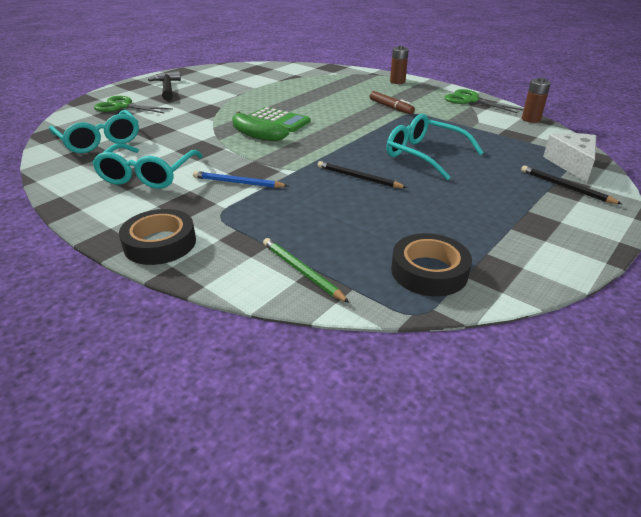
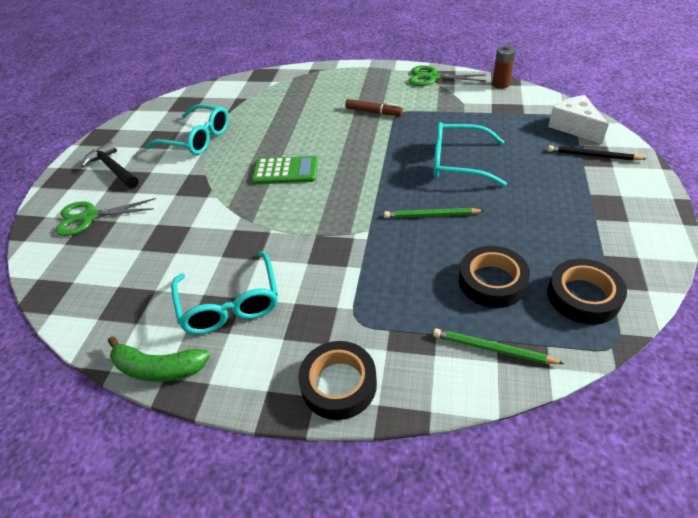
camera: 25 degrees left, 10 degrees up
turquoise glasses [49,110,139,153] -> turquoise glasses moved to [146,104,229,155]
blue pencil [193,171,288,188] -> none
green banana [232,112,289,141] -> green banana moved to [108,336,210,382]
black pencil [318,161,407,188] -> green pencil [384,208,485,218]
brown battery [390,45,409,84] -> none
none -> black tape [459,246,530,308]

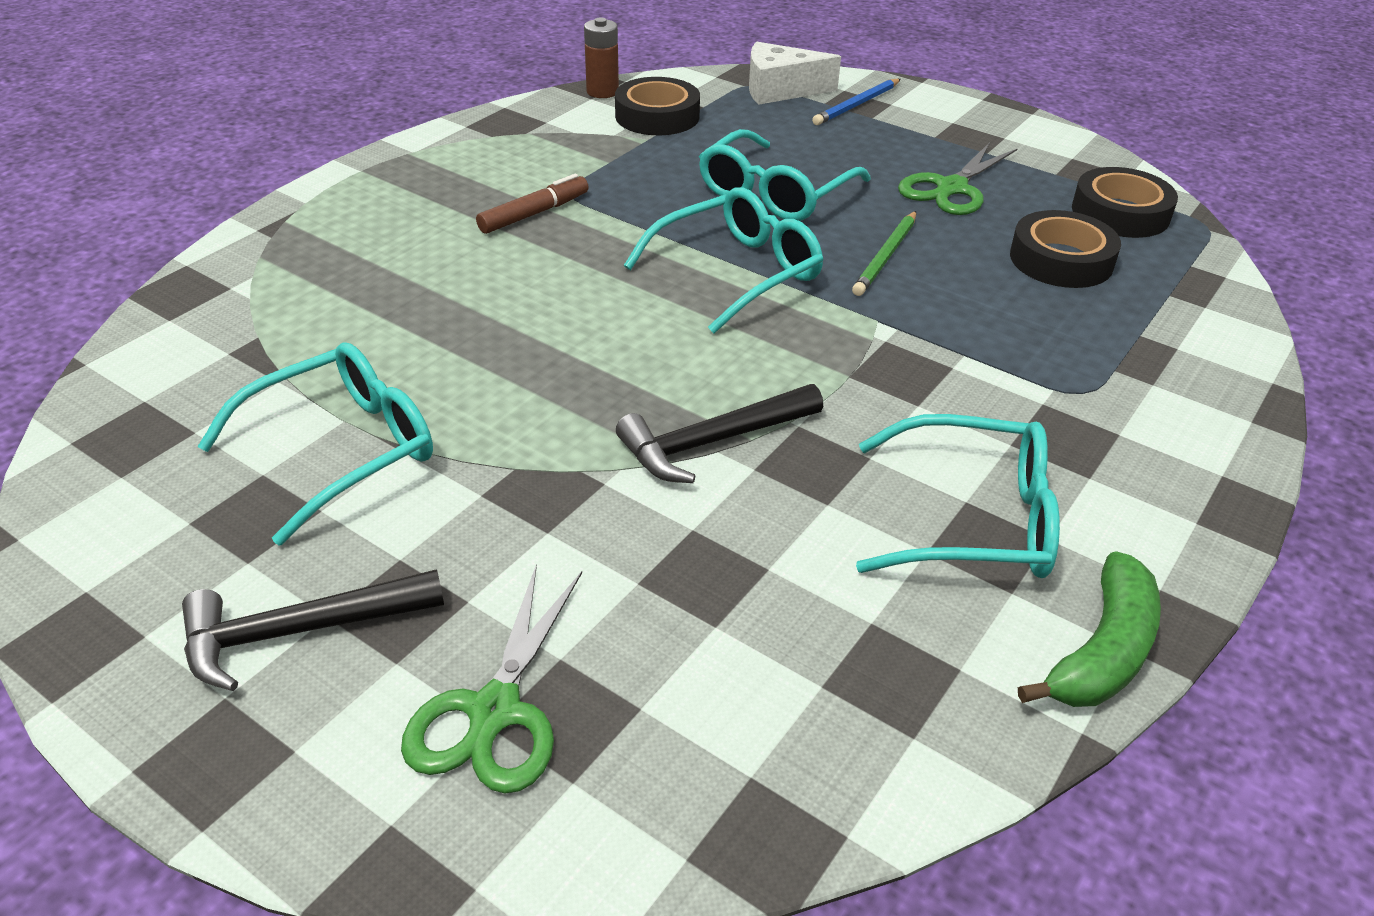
camera: 70 degrees left, 5 degrees down
green calculator [252,156,318,184] -> none
black tape [298,341,377,420] -> black tape moved to [615,77,700,135]
green scissors [409,65,486,86] -> green scissors moved to [898,142,1018,215]
green pencil [433,328,564,364] -> none
black pencil [548,145,646,161] -> blue pencil [812,79,901,125]
none -> black hammer [616,384,823,483]
none -> turquoise glasses [624,187,824,333]

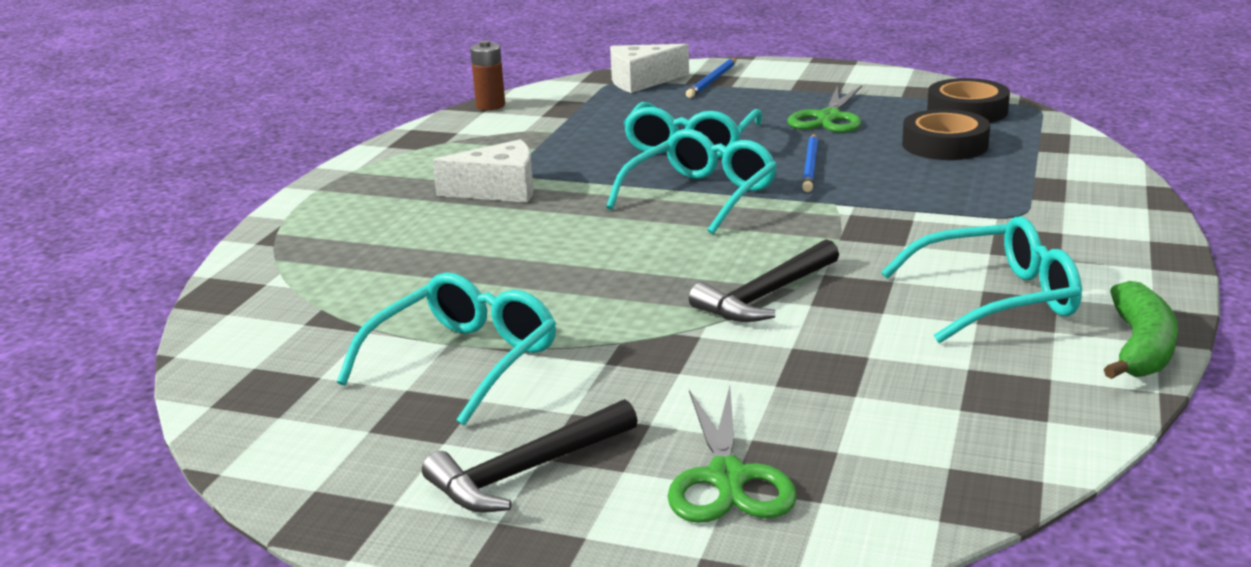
camera: 15 degrees left, 15 degrees down
brown marker [476,174,589,234] -> white cheese [432,139,534,203]
black tape [615,77,700,135] -> none
green pencil [852,211,916,296] -> blue pencil [802,134,818,192]

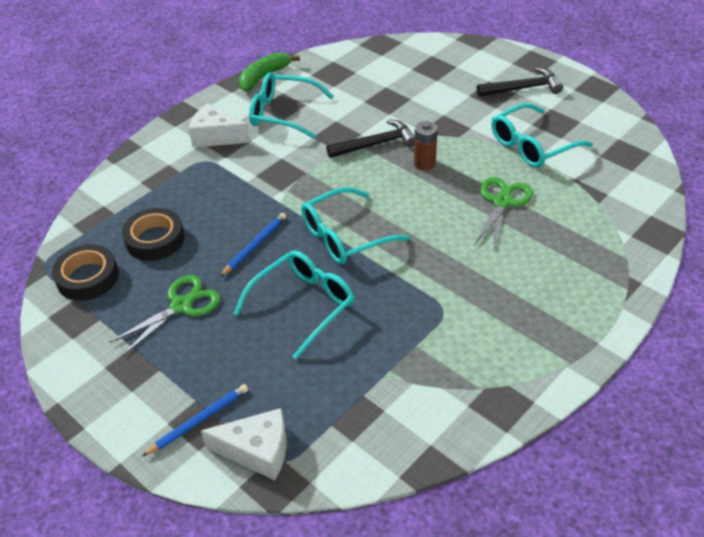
camera: 155 degrees left, 20 degrees up
white cheese [432,139,534,203] -> white cheese moved to [189,103,251,147]
brown battery [470,40,505,110] -> brown battery moved to [414,121,437,170]
green scissors [667,386,797,523] -> green scissors moved to [474,177,533,250]

